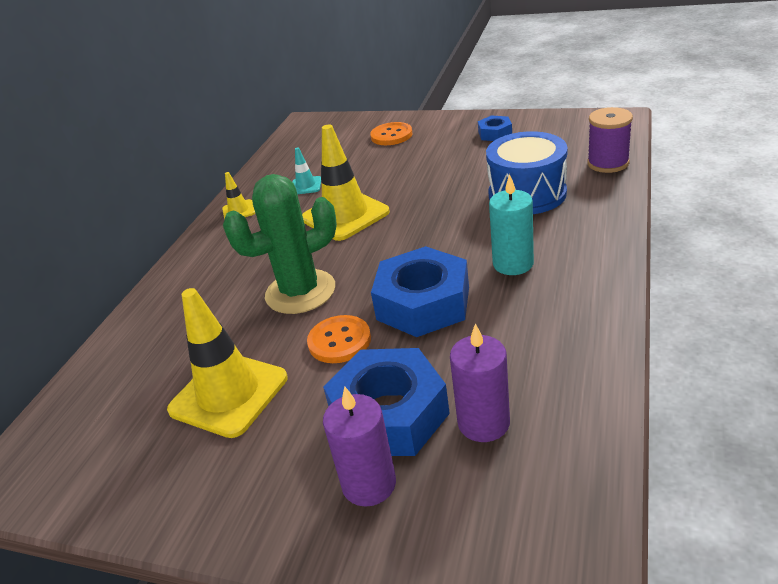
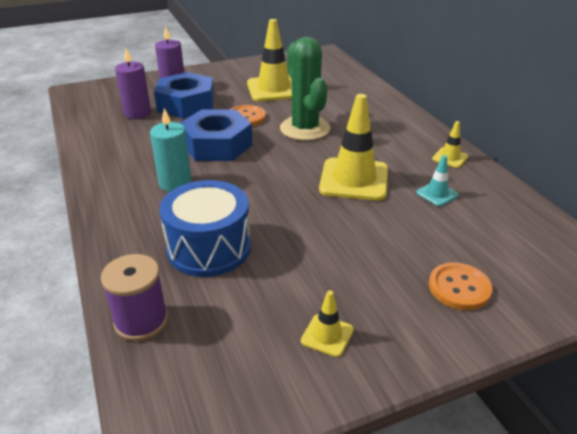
camera: 135 degrees right, 0 degrees up
green cactus [223,174,337,314] -> green cactus turned 45 degrees counterclockwise [280,37,330,141]
blue nut [478,115,512,141] -> yellow traffic cone [301,290,354,357]

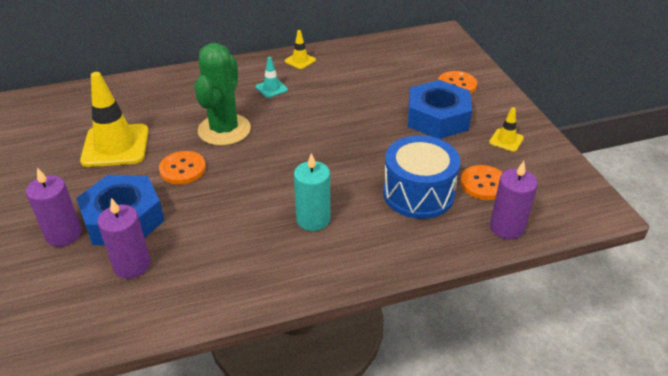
camera: 85 degrees left, 5 degrees up
purple spool [101,254,168,341] -> purple candle [490,161,538,239]
blue nut [180,109,253,161] -> blue nut moved to [408,80,472,139]
green cactus [280,37,330,141] -> green cactus turned 60 degrees counterclockwise [194,43,251,146]
yellow traffic cone [319,94,388,201] -> none
turquoise traffic cone [416,155,459,206] -> turquoise traffic cone moved to [256,57,288,98]
none -> orange button [460,165,503,200]

